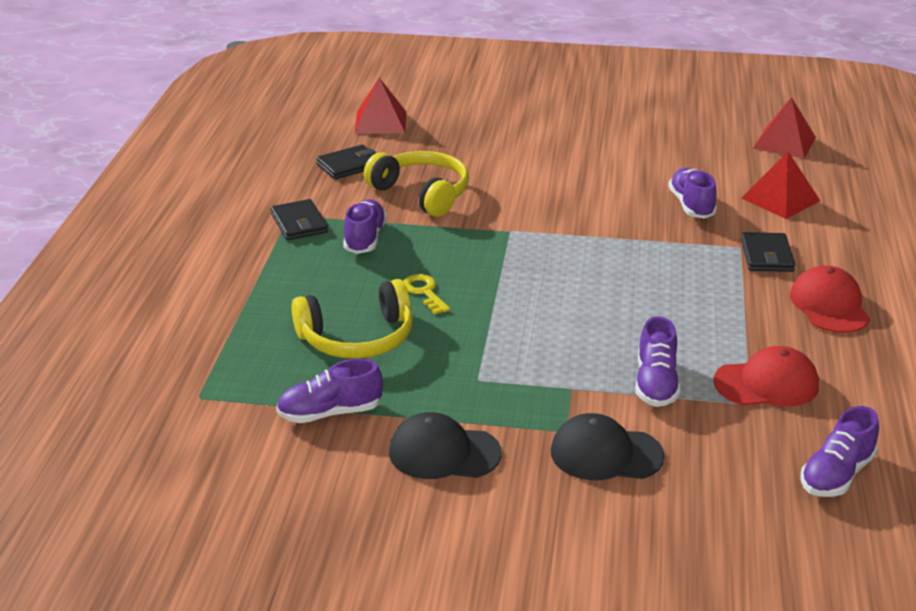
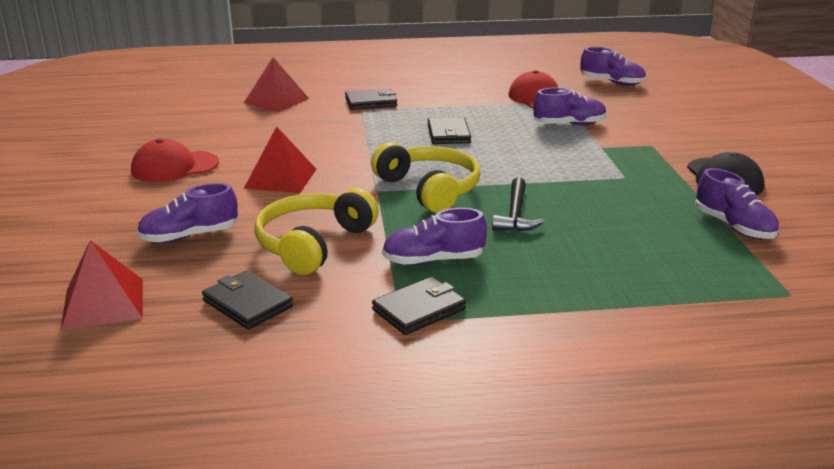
camera: 105 degrees left, 5 degrees down
yellow headphones [291,279,413,359] -> yellow headphones moved to [371,142,480,213]
yellow key [403,274,450,314] -> black hammer [492,178,544,232]
black cap [551,413,665,480] -> none
purple shoe [668,168,717,219] -> purple shoe moved to [137,183,238,243]
red pyramid [753,97,816,159] -> red pyramid moved to [244,126,316,193]
red cap [790,265,870,333] -> red cap moved to [131,139,219,182]
none -> black wallet [428,117,471,144]

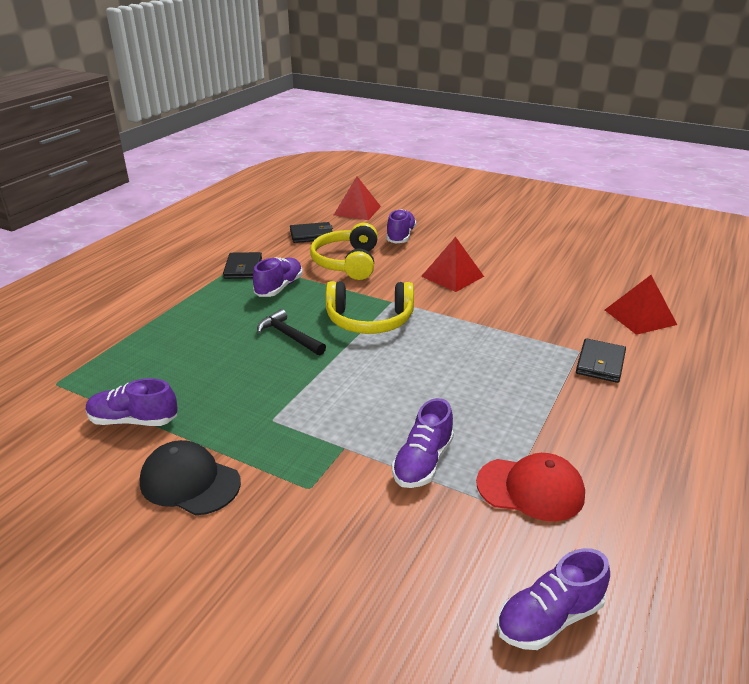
camera: 125 degrees right, 5 degrees up
red cap [131,139,219,182] -> none
yellow headphones [255,188,379,275] -> yellow headphones turned 150 degrees counterclockwise [310,223,378,280]
black wallet [428,117,471,144] -> none

